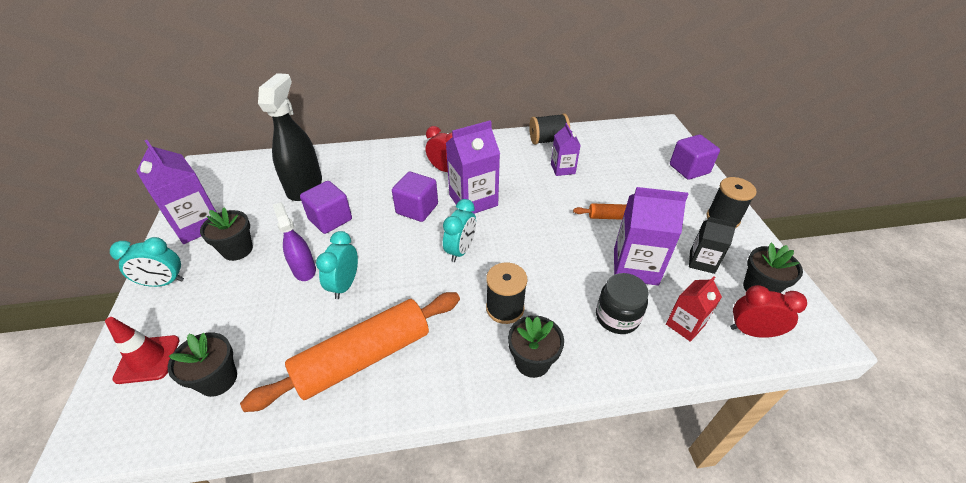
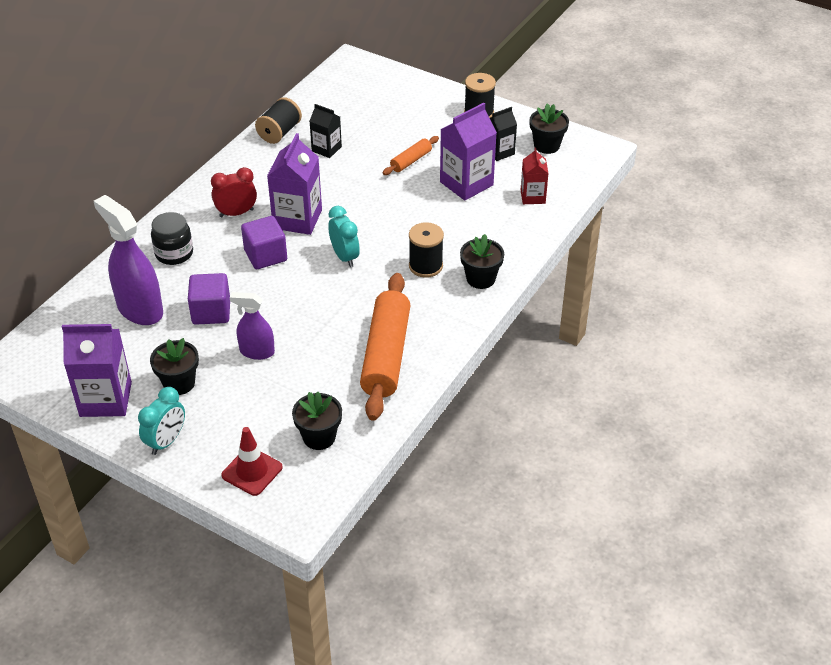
camera: 50 degrees left, 0 degrees up
black spray bottle [258,73,322,201] -> purple spray bottle [94,195,163,325]
turquoise clock [316,231,358,299] -> none
purple carton [551,123,581,176] -> black carton [310,104,342,158]
black jar [596,273,649,334] -> black jar moved to [151,212,193,265]
purple cube [670,135,720,180] -> none
red clock [730,285,807,338] -> none

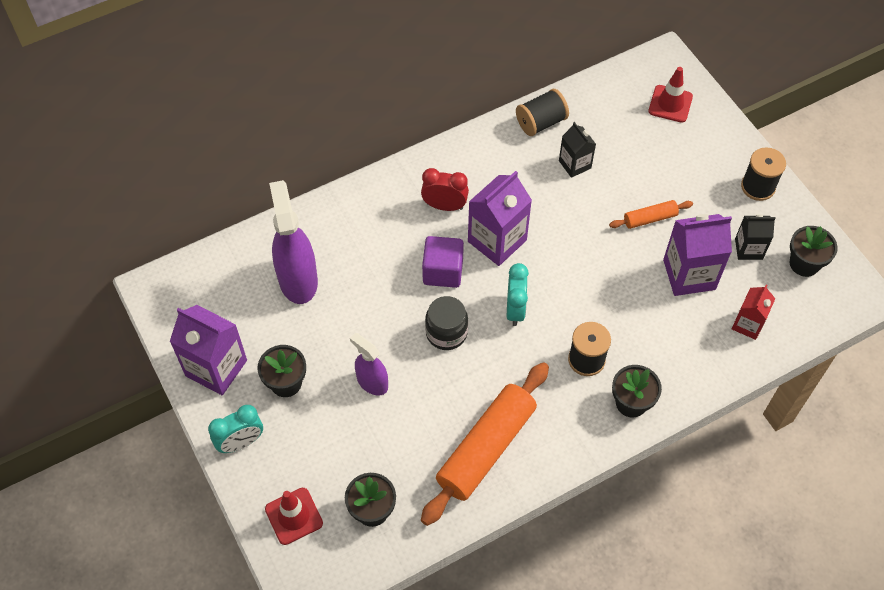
camera: 30 degrees right, 15 degrees up
black jar [151,212,193,265] -> black jar moved to [425,296,468,350]
purple cube [188,273,230,325] -> none
none -> red traffic cone [648,67,693,123]

